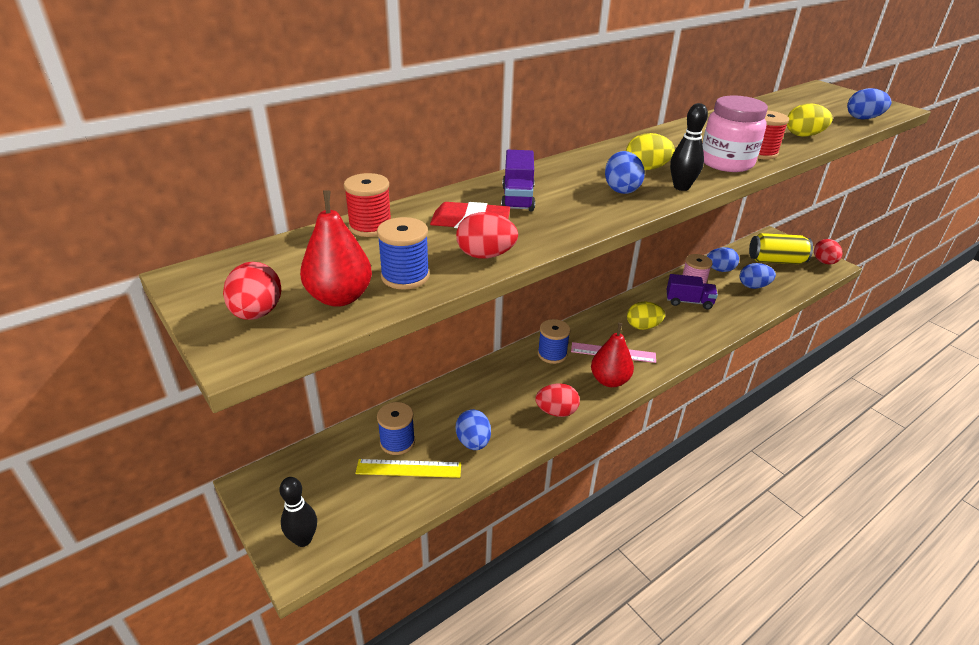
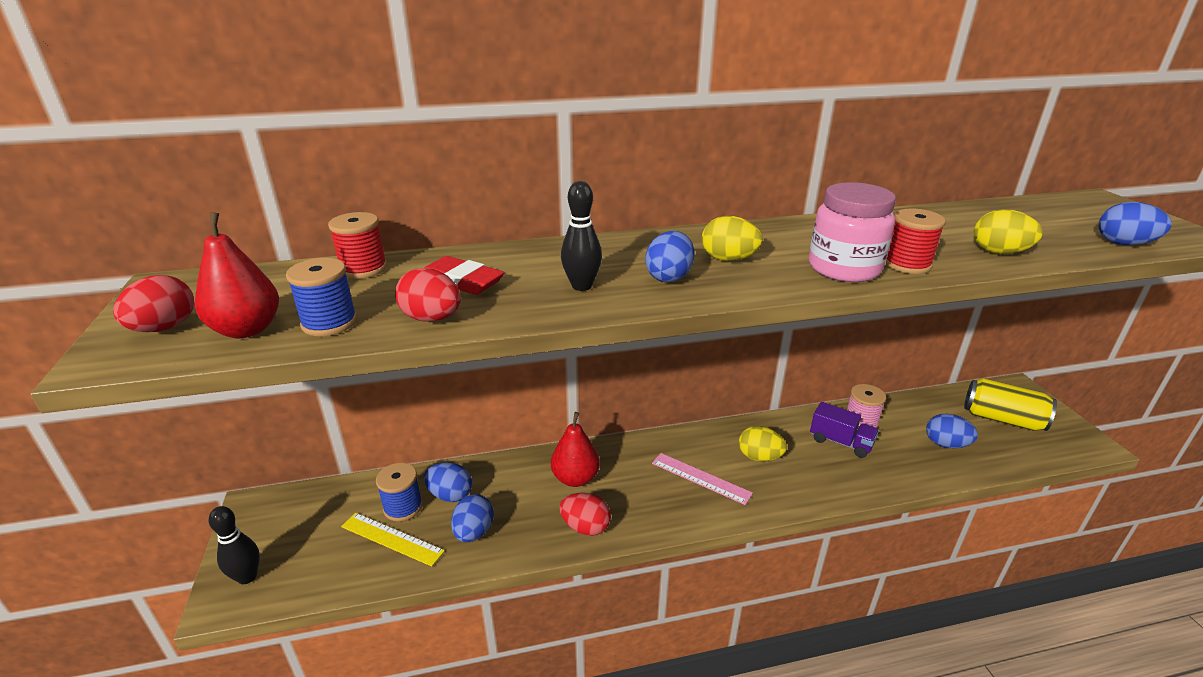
camera: 25 degrees right, 5 degrees down
purple truck [501,150,535,211] -> none
blue spool [538,319,571,364] -> none
red pear [591,323,634,387] -> red pear moved to [551,412,600,487]
black bowling pin [670,103,708,191] -> black bowling pin moved to [561,181,602,291]
blue egg [707,247,739,272] -> blue egg moved to [424,462,472,502]
red egg [814,239,842,265] -> none

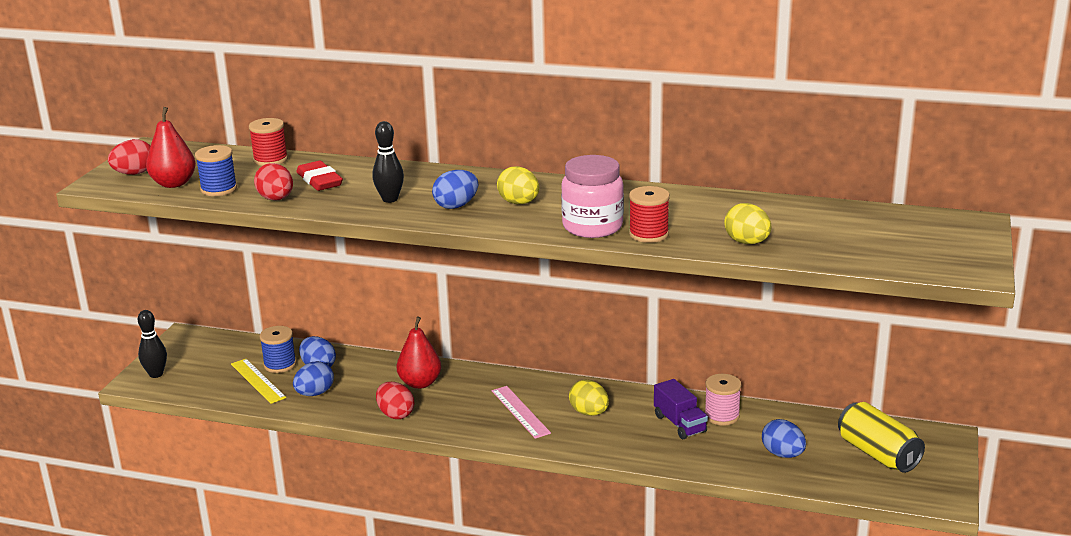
camera: 30 degrees right, 5 degrees down
blue egg [1098,202,1172,245] -> none

